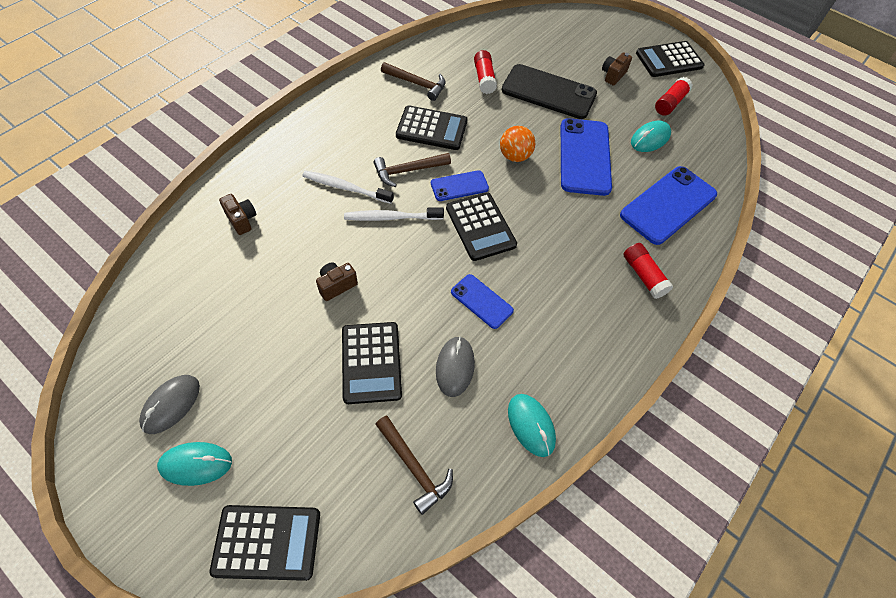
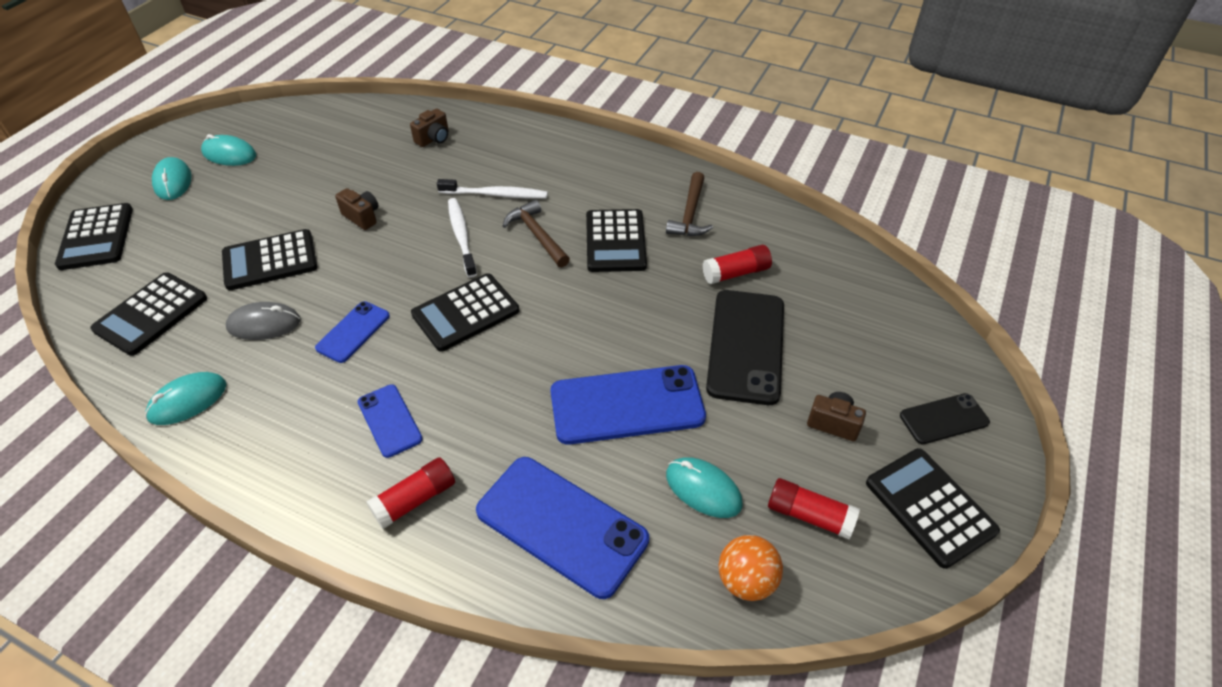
camera: 80 degrees right, 10 degrees down
grey mouse [139,375,200,434] -> turquoise mouse [201,134,256,166]
white toothbrush [302,170,394,204] -> white toothbrush turned 90 degrees clockwise [437,179,548,199]
brown hammer [375,416,453,515] -> black calculator [90,272,207,356]
blue phone [431,170,489,201] -> blue phone moved to [358,384,423,458]
orange ball [500,126,535,162] -> orange ball moved to [719,535,783,601]
none -> black phone [900,393,990,444]

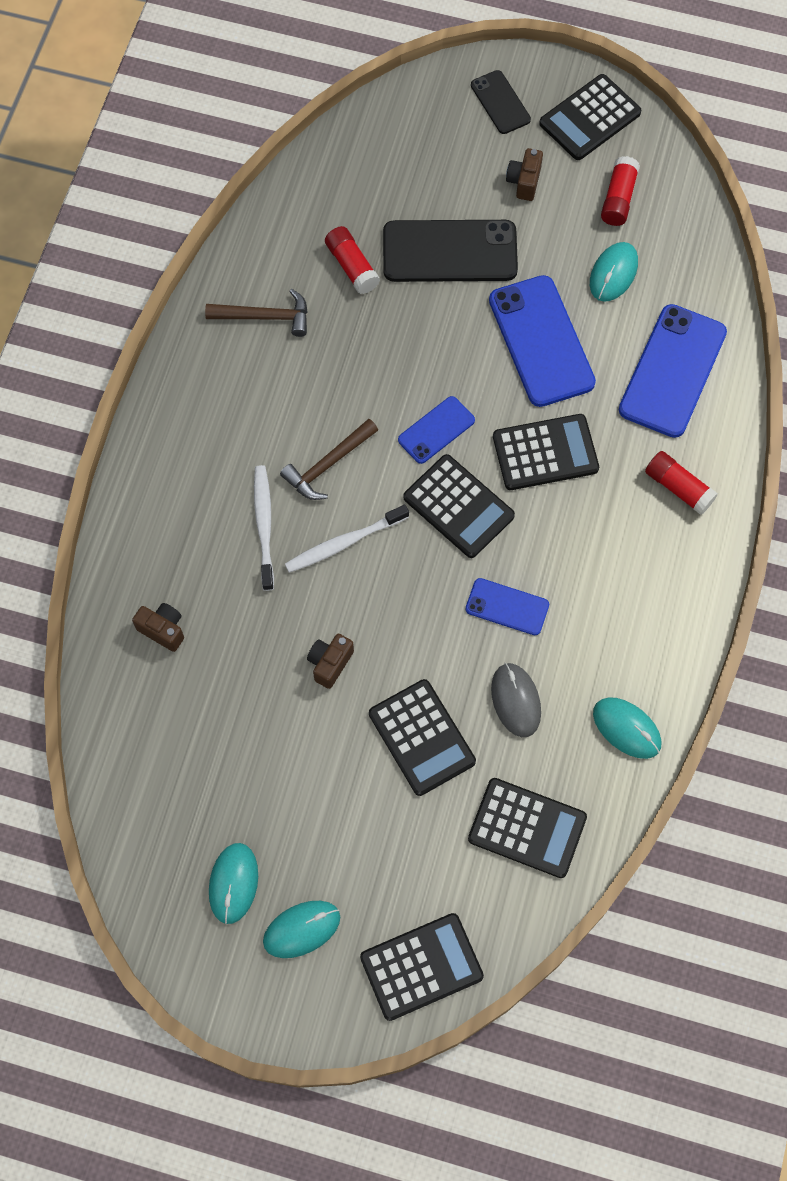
camera: 100 degrees left, 20 degrees up
blue phone [358,384,423,458] -> blue phone moved to [398,396,475,464]
black calculator [586,209,647,272] -> black calculator moved to [493,414,599,490]
orange ball [719,535,783,601] -> none

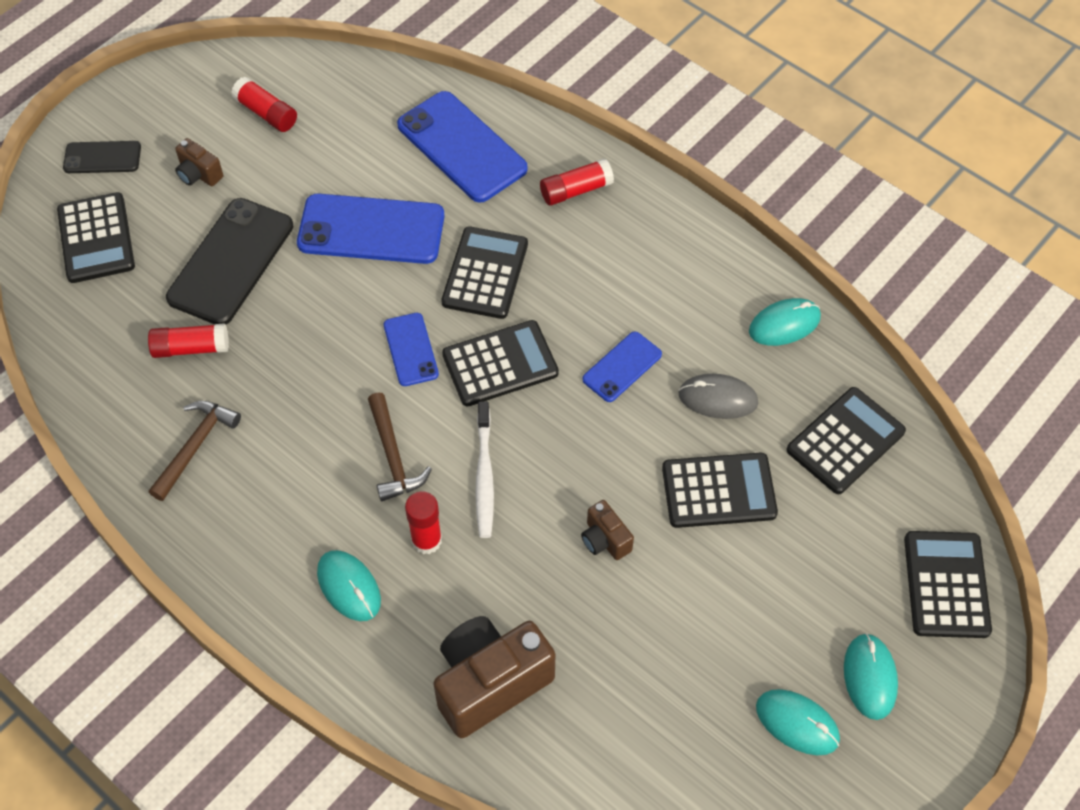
camera: 65 degrees left, 10 degrees down
brown camera [132,603,184,652] -> brown camera [433,616,556,738], size x2.09
white toothbrush [254,465,274,591] -> red glue stick [405,491,442,554]
black calculator [539,74,641,160] -> black calculator moved to [57,192,135,283]
turquoise mouse [590,242,638,302] -> turquoise mouse moved to [317,550,381,621]

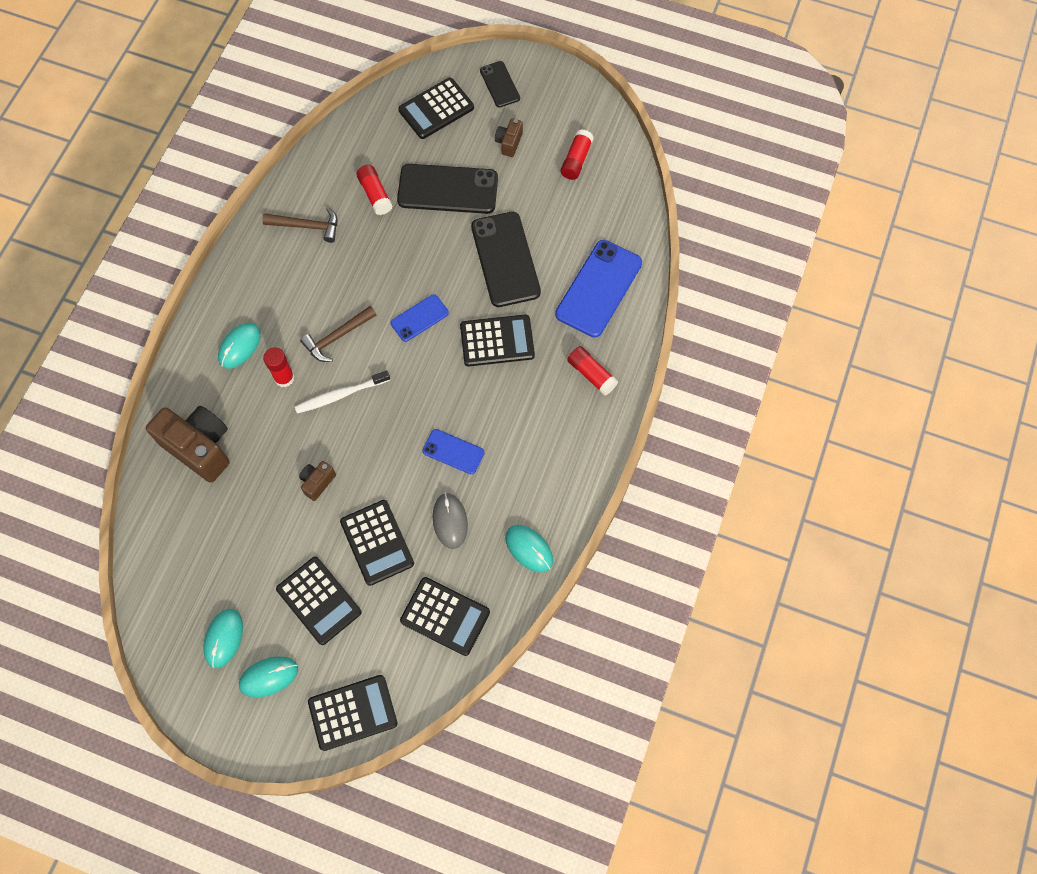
camera: 70 degrees right, 10 degrees up
blue phone [297,193,445,264] -> black phone [471,212,541,307]
black calculator [442,320,559,407] -> black calculator moved to [276,557,362,645]

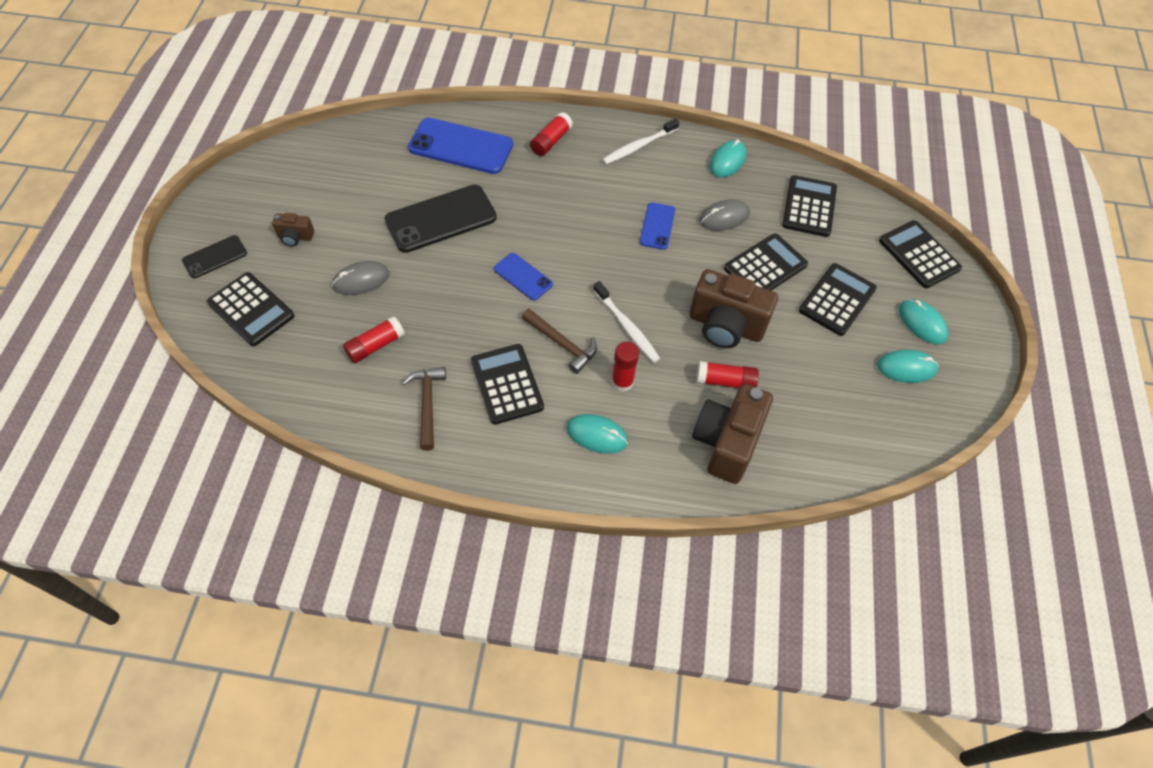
camera: 105 degrees left, 10 degrees down
brown camera [299,461,336,501] -> brown camera [689,269,778,348], size x2.09
black phone [397,164,498,214] -> grey mouse [332,261,390,295]
black calculator [460,314,535,366] -> black calculator moved to [471,344,544,425]
red glue stick [561,129,594,180] -> red glue stick moved to [696,361,759,388]
none -> white toothbrush [602,118,679,164]

